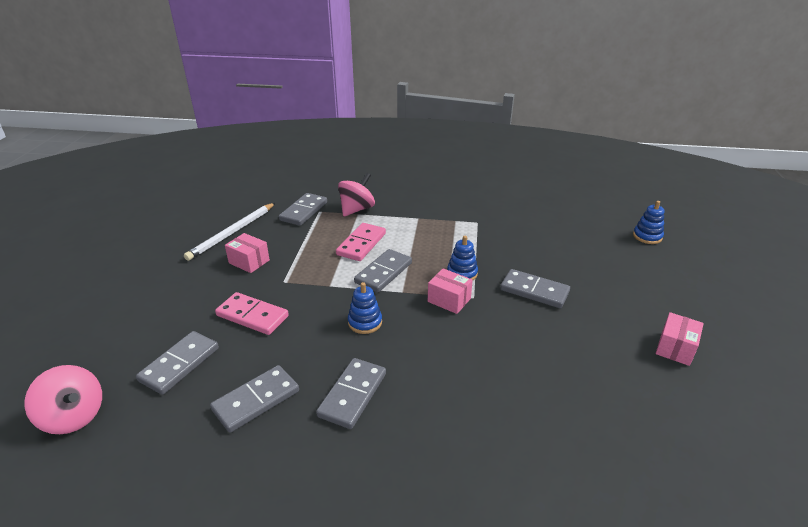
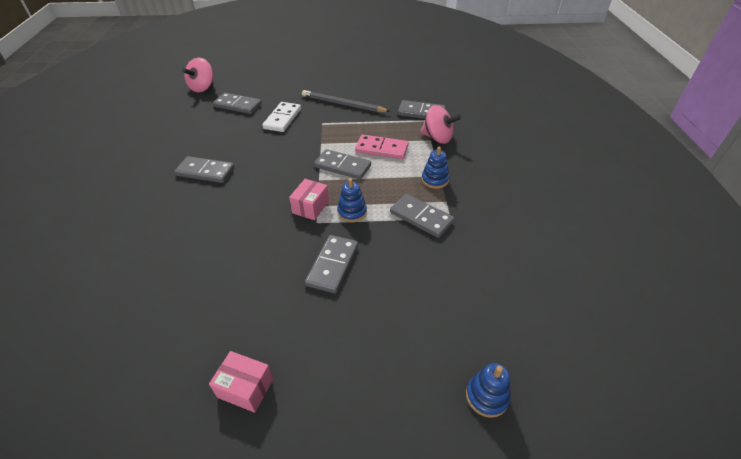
camera: 80 degrees right, 10 degrees up
white pencil [184,203,275,261] -> none
grey domino [210,365,299,433] -> grey domino moved to [390,194,454,238]
pink domino [215,292,289,335] -> white domino [262,102,301,132]
pink box [225,233,270,273] -> grey pencil [302,90,390,112]
blue stacking toy [348,282,382,334] -> blue stacking toy moved to [421,146,449,189]

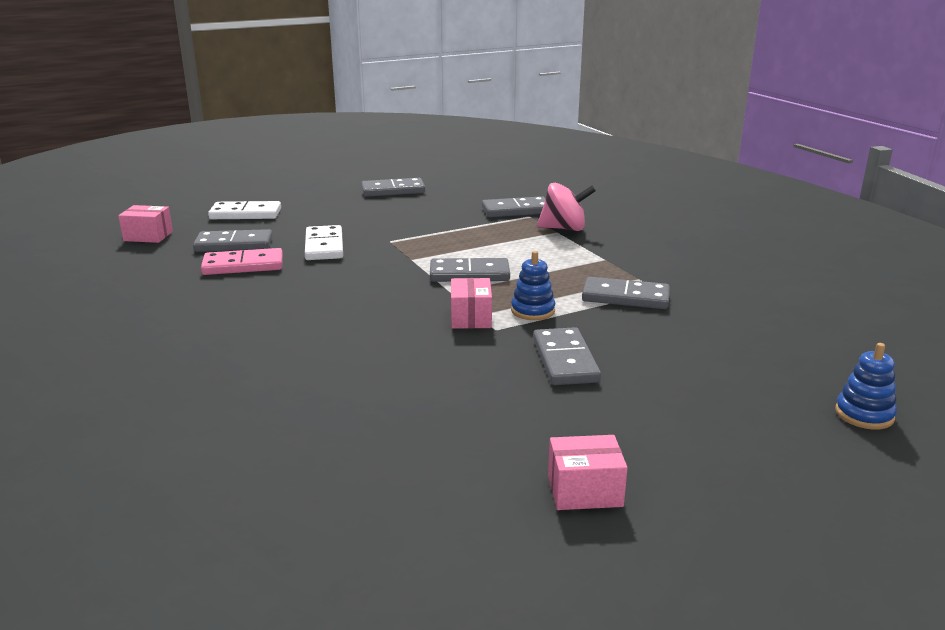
camera: 25 degrees left, 20 degrees down
grey domino [174,156,235,183] -> grey domino moved to [361,178,425,197]
pink spinning top [182,58,214,93] -> pink box [118,205,173,243]
grey pencil [302,90,390,112] -> none
pink domino [355,135,409,159] -> pink domino moved to [201,248,283,275]
blue stacking toy [421,146,449,189] -> none
none -> white domino [208,201,281,219]

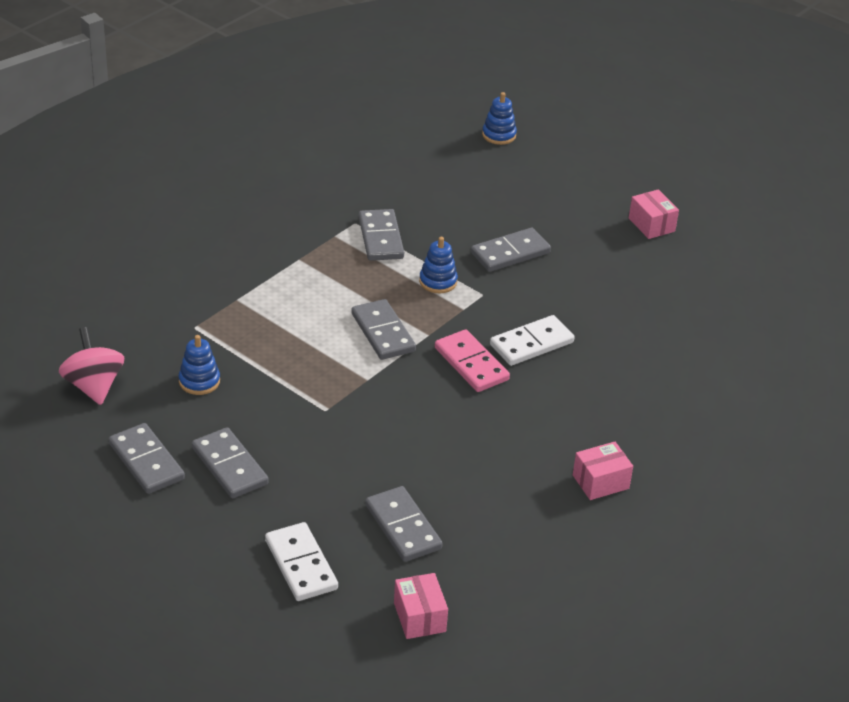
camera: 115 degrees left, 15 degrees up
pink domino [201,248,283,275] -> pink domino moved to [435,329,510,392]
white domino [305,225,343,260] -> white domino moved to [490,315,575,366]
pink box [451,278,492,329] -> pink box moved to [573,442,633,500]
grey domino [482,196,545,217] -> grey domino moved to [192,427,269,498]
pink spinning top [537,183,596,231] -> pink spinning top moved to [59,327,124,405]
none -> blue stacking toy [179,335,220,395]

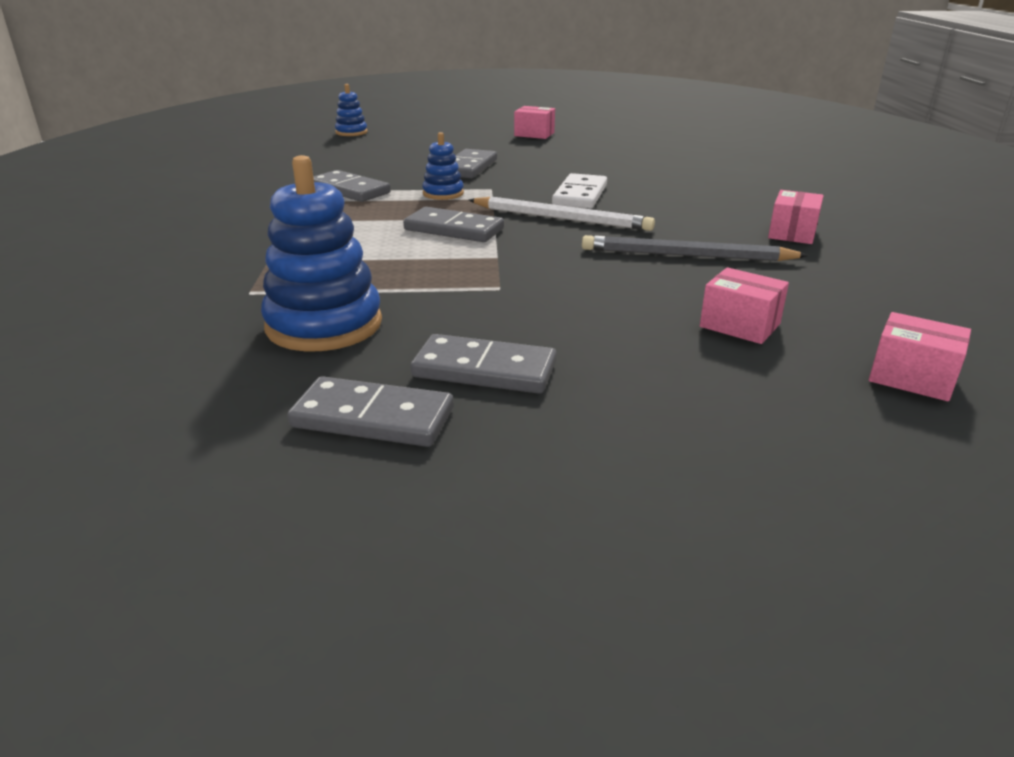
camera: 40 degrees left, 10 degrees down
pink spinning top [59,327,124,405] -> none
blue stacking toy [179,335,220,395] -> blue stacking toy [261,155,382,351], size x1.88
white domino [265,522,338,601] -> none
grey domino [365,486,443,562] -> pink box [700,267,789,344]
pink domino [435,329,510,392] -> white pencil [469,196,655,231]
none -> grey pencil [582,235,809,261]

